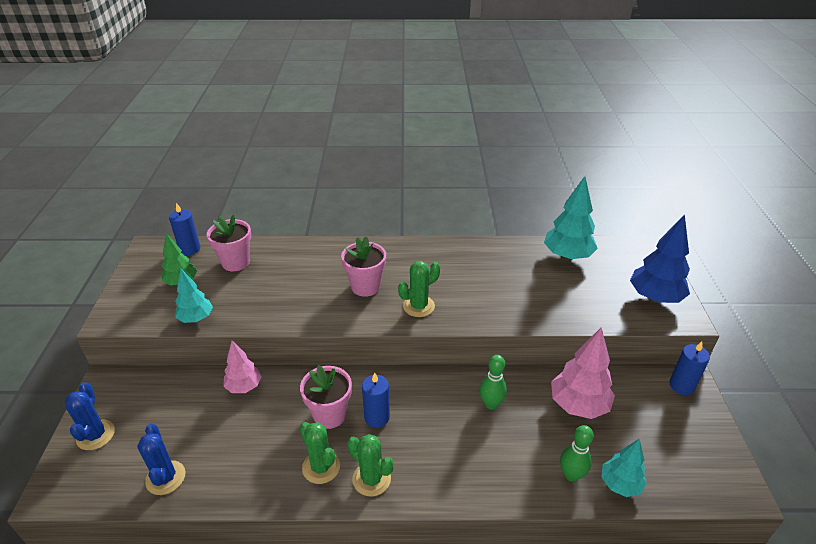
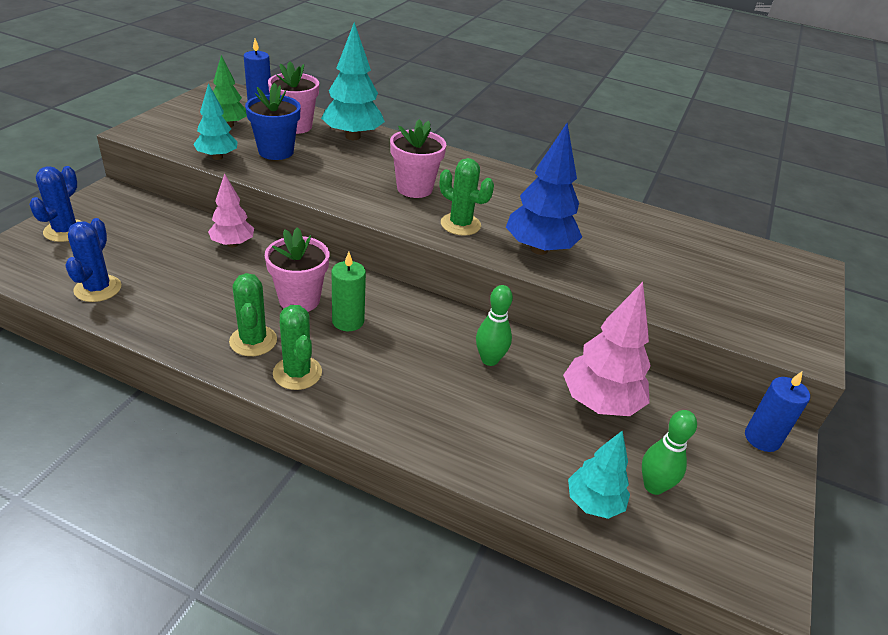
camera: 20 degrees right, 0 degrees up
blue candle [362,373,390,428] -> green candle [332,252,366,331]
green cactus [398,261,440,317] -> green cactus turned 45 degrees clockwise [440,158,494,236]
turquoise tree [544,176,598,260] -> turquoise tree moved to [321,22,385,140]
green bowling pin [560,425,594,482] -> green bowling pin moved to [642,410,697,495]
blue tree [630,214,690,303] -> blue tree moved to [506,123,582,255]
none -> blue flower pot [245,83,301,160]

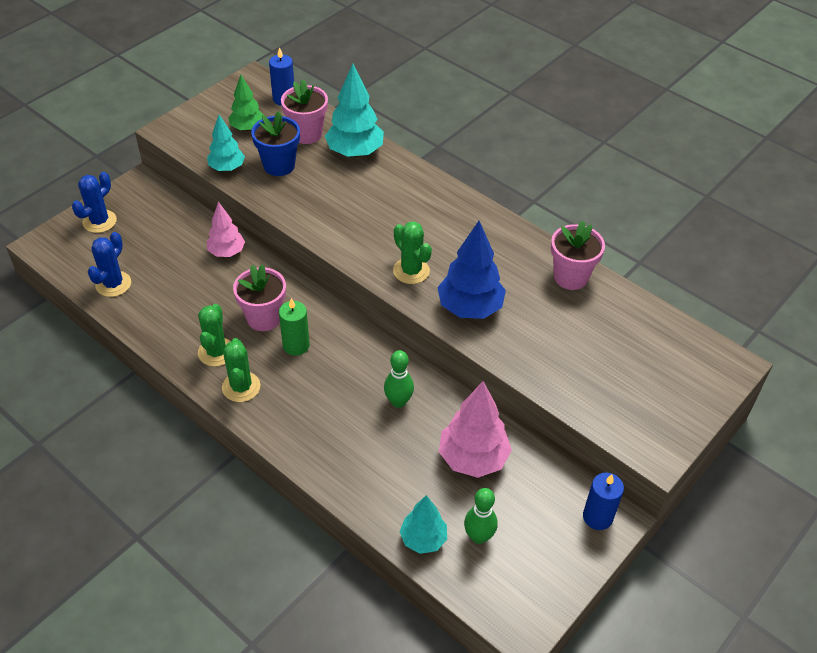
camera: 20 degrees right, 10 degrees up
pink flower pot [390,119,446,198] -> pink flower pot moved to [551,221,605,290]

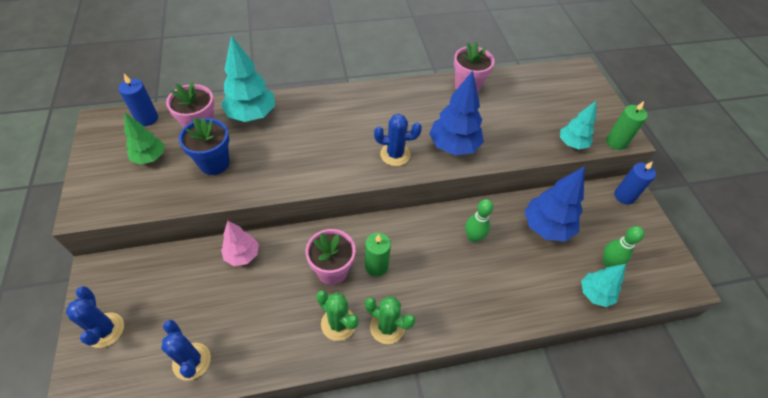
camera: 55 degrees left, 5 degrees up
turquoise tree [207,115,245,171] -> turquoise tree moved to [560,101,596,149]
green cactus [393,221,432,284] -> blue cactus [374,114,422,166]
pink tree [439,381,512,478] -> blue tree [524,166,585,242]
none -> green candle [606,101,648,150]

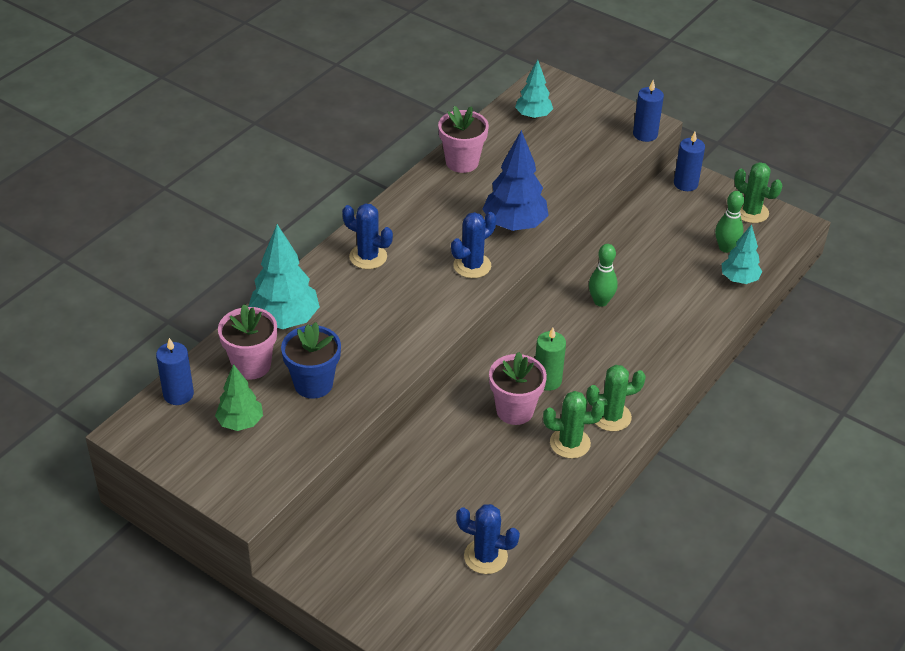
camera: 40 degrees left, 10 degrees down
blue cactus [66,286,124,348] -> blue cactus moved to [342,204,393,269]
pink tree [221,221,259,266] -> none
blue tree [524,166,585,242] -> none
turquoise tree [560,101,596,149] -> turquoise tree moved to [515,60,553,119]
green candle [606,101,648,150] -> blue candle [633,80,664,142]
none -> green cactus [734,162,782,223]

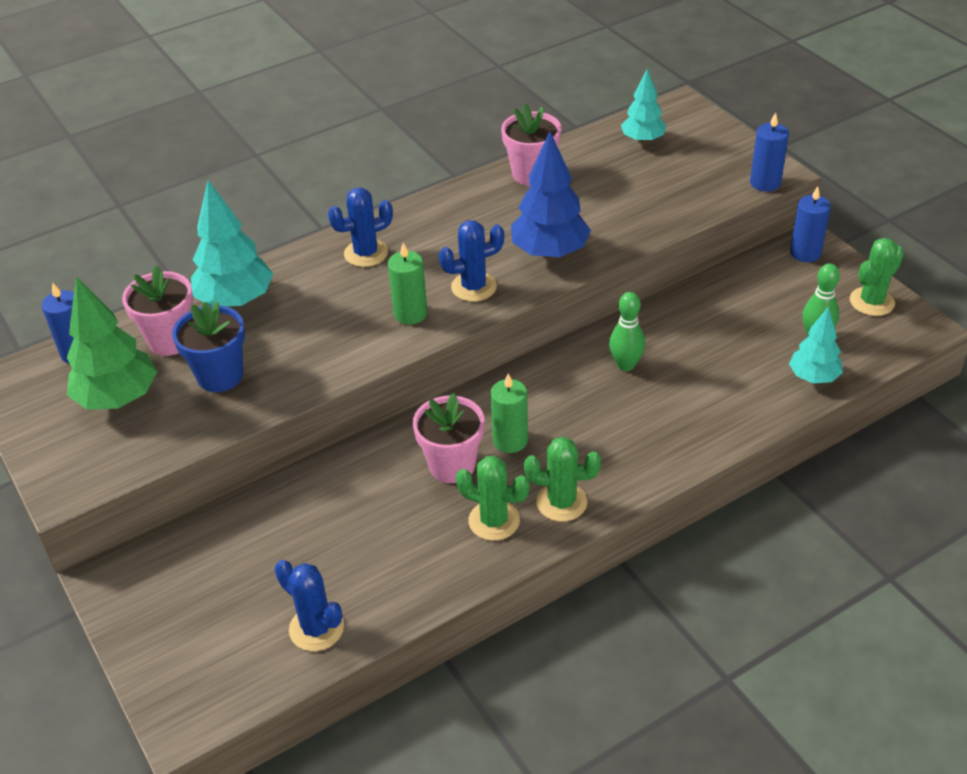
camera: 25 degrees right, 0 degrees up
green tree [215,364,263,431] -> green tree [67,277,157,409], size x1.60
blue cactus [342,204,393,269] -> blue cactus turned 75 degrees counterclockwise [328,188,393,267]
green cactus [734,162,782,223] -> green cactus turned 75 degrees clockwise [850,238,904,316]
none -> green candle [388,243,427,325]

